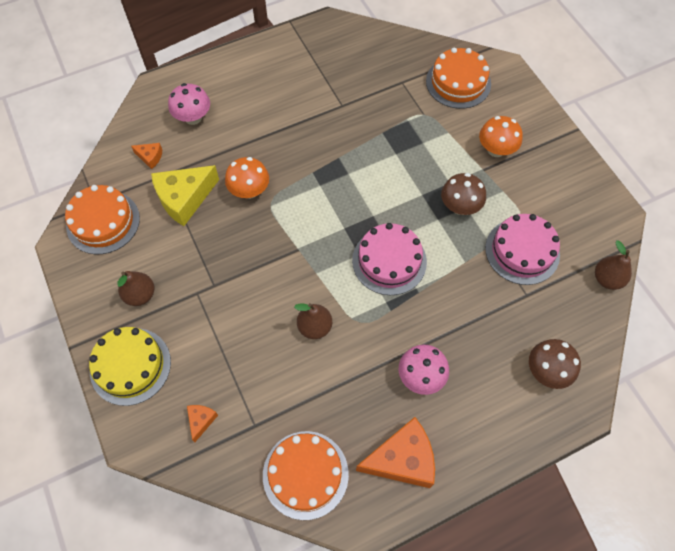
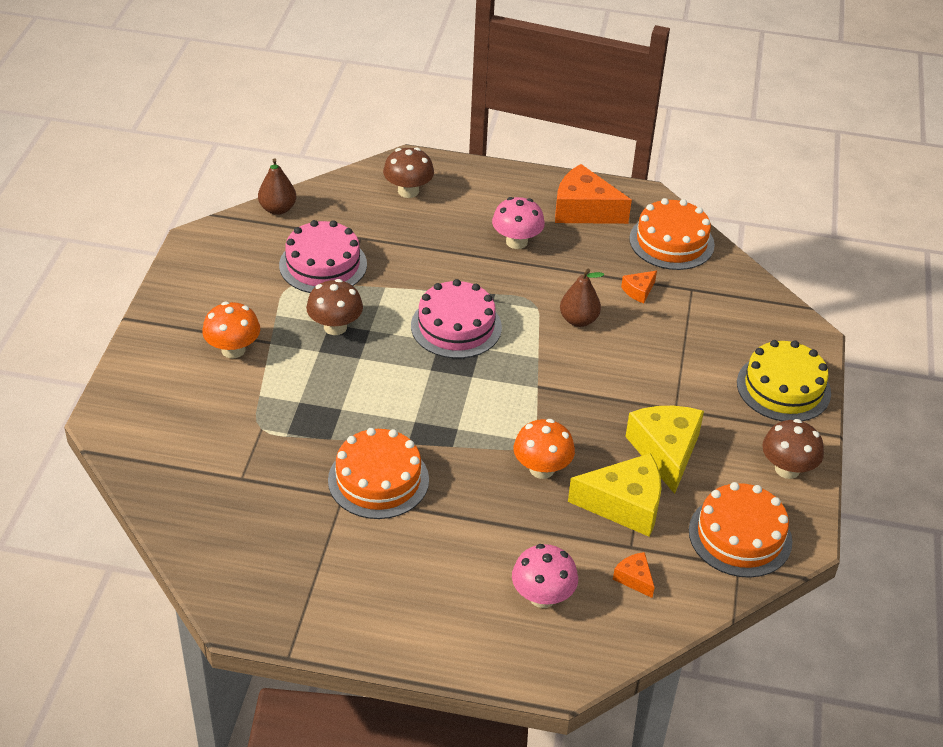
camera: 145 degrees left, 20 degrees down
brown pear [117,271,154,306] -> none
orange cheese [187,405,218,442] -> orange cheese moved to [621,271,657,303]
orange cake [426,48,491,109] -> orange cake moved to [328,428,429,519]
none -> yellow cheese [625,406,704,494]
none -> brown mushroom [762,419,824,479]

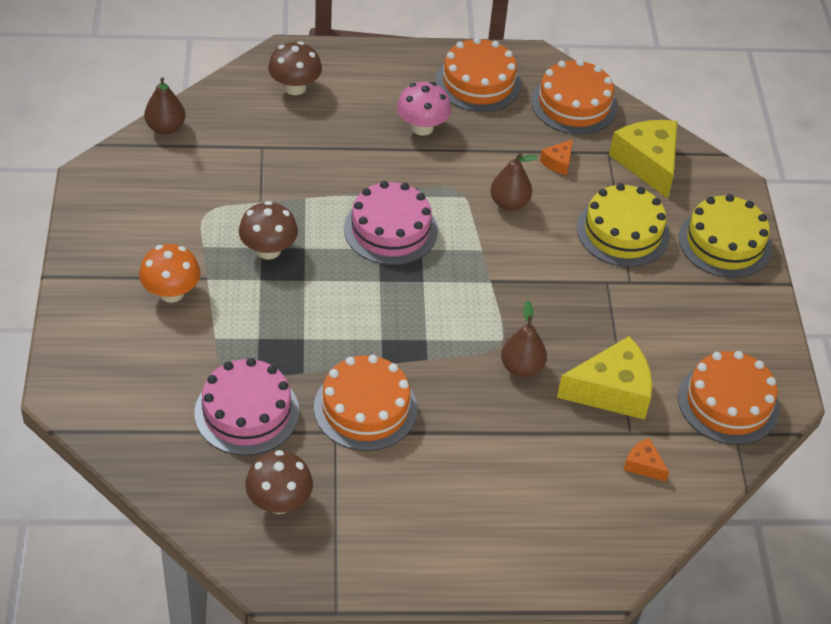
camera: 15 degrees left, 5 degrees up
pink cake [279,220,367,293] -> pink cake moved to [194,358,299,455]
pink mushroom [512,544,578,608] -> none
orange mushroom [514,419,575,479] -> brown pear [501,301,547,377]
orange cheese [555,164,632,224] -> orange cake [436,37,521,112]
yellow cheese [625,406,704,494] -> yellow cheese moved to [609,120,678,199]
brown mushroom [762,419,824,479] -> brown mushroom moved to [245,450,313,514]
none -> yellow cake [577,183,670,267]

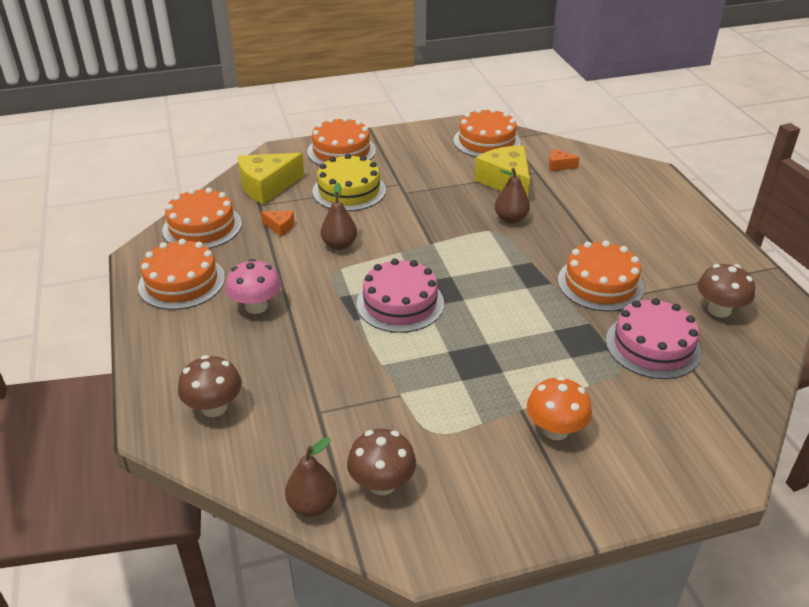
camera: 100 degrees left, 10 degrees down
brown mushroom [239,201,298,260] -> brown mushroom moved to [347,429,416,495]
orange cheese [624,438,669,482] -> orange cheese turned 75 degrees clockwise [549,148,579,171]
yellow cake [679,194,772,278] -> orange cake [307,117,376,165]

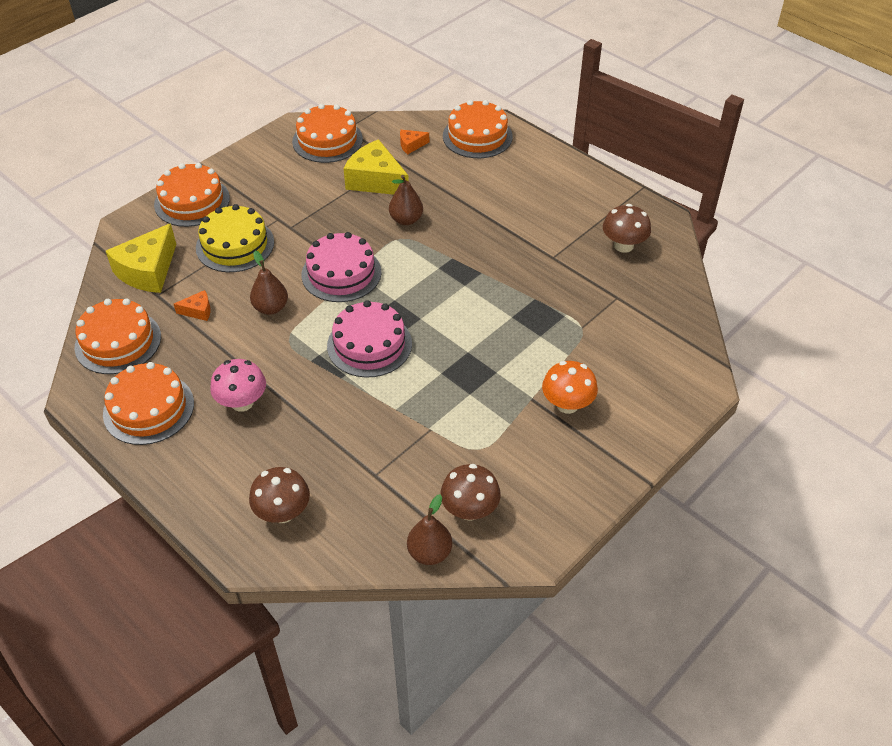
camera: 30 degrees left, 10 degrees up
orange cake [558,241,644,311] -> orange cake moved to [443,100,513,158]
pink cake [606,298,702,379] -> pink cake moved to [302,232,381,302]

